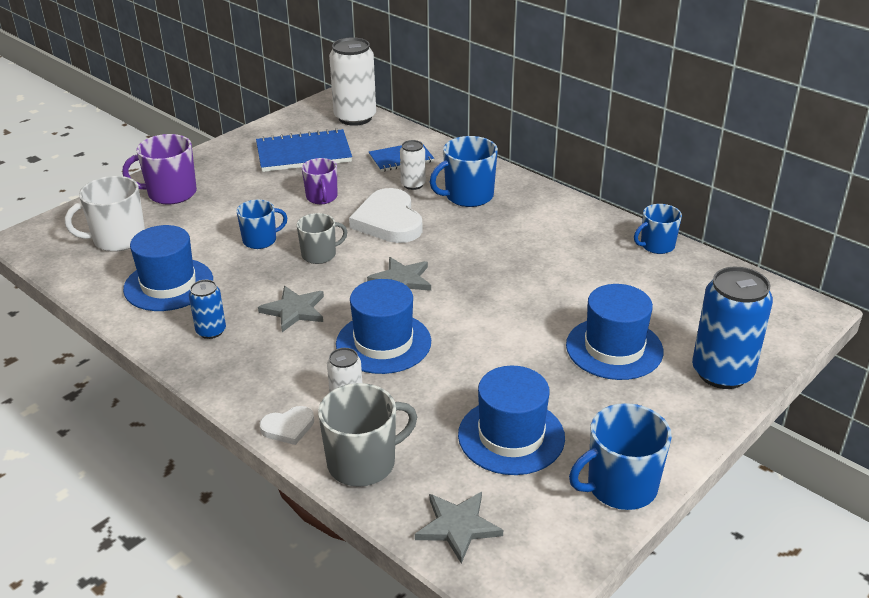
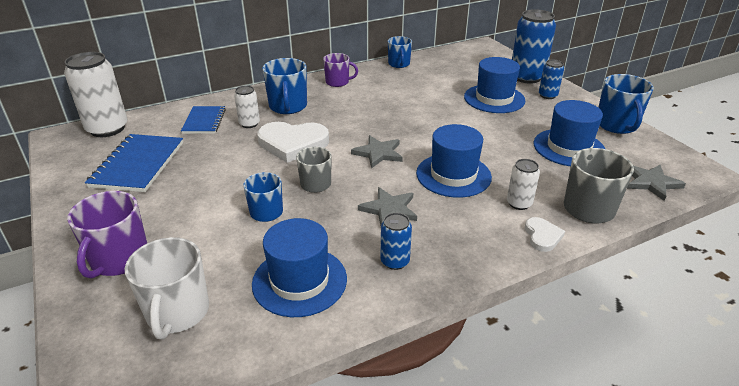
camera: 70 degrees left, 0 degrees up
purple mug [302,158,337,204] -> purple mug moved to [323,53,358,87]
none -> blue can [539,60,564,99]

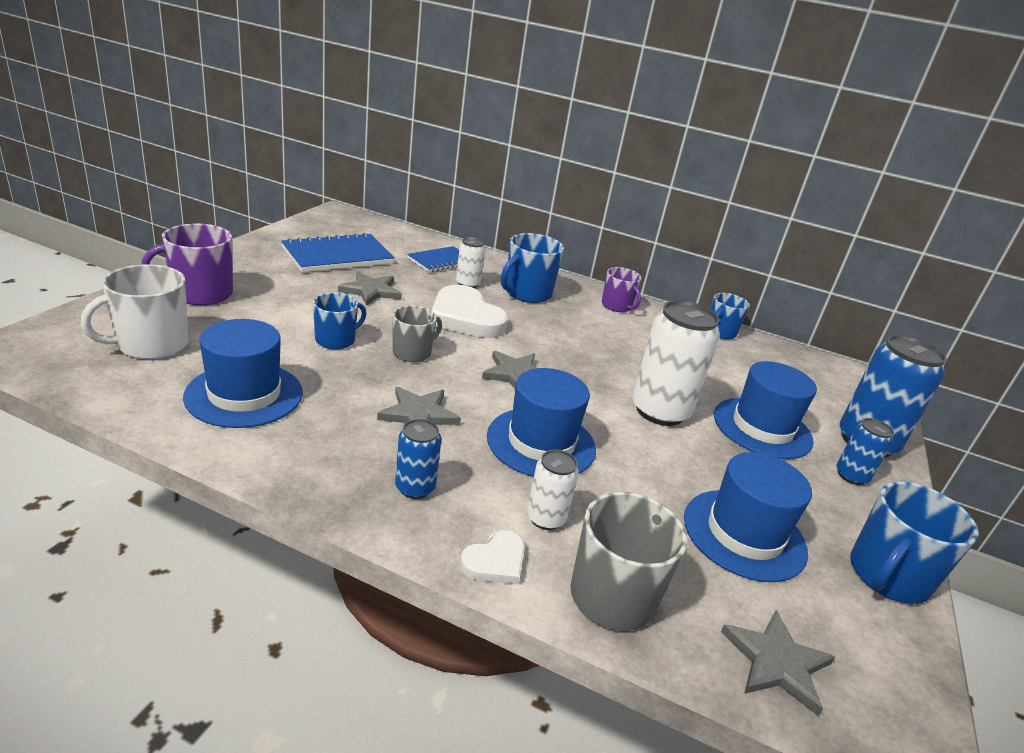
camera: 45 degrees right, 5 degrees down
white can [64,52,128,137] -> white can moved to [632,300,720,426]
blue can [380,213,412,270] -> blue can moved to [395,419,441,499]
none -> grey star [338,272,402,306]

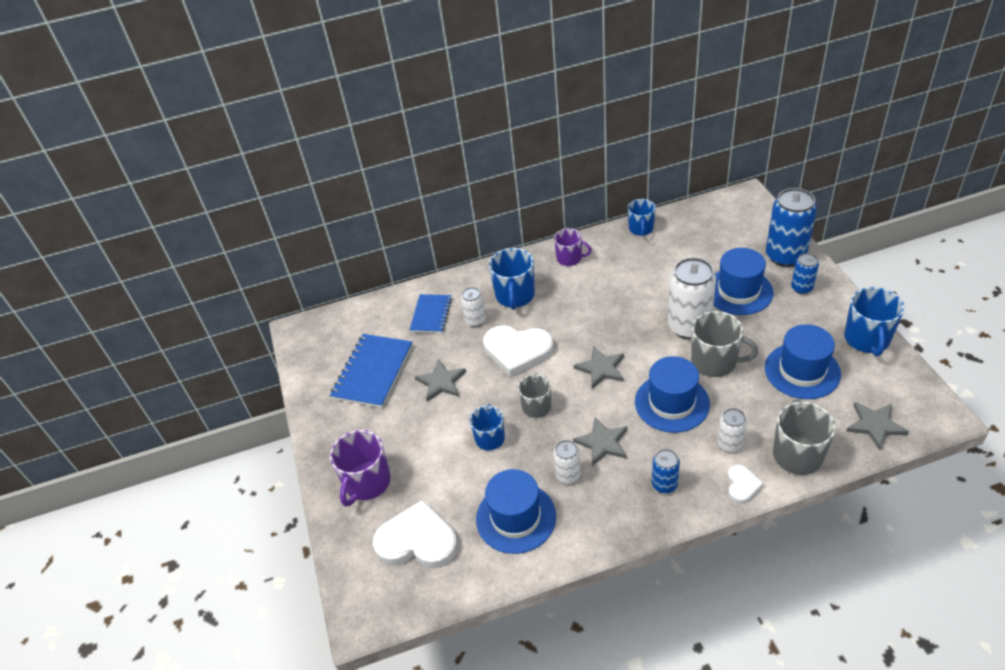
camera: 30 degrees left, 15 degrees up
white mug [81,264,188,359] -> white heart [373,500,458,568]
none -> white can [554,440,581,484]
none -> grey mug [691,311,758,377]

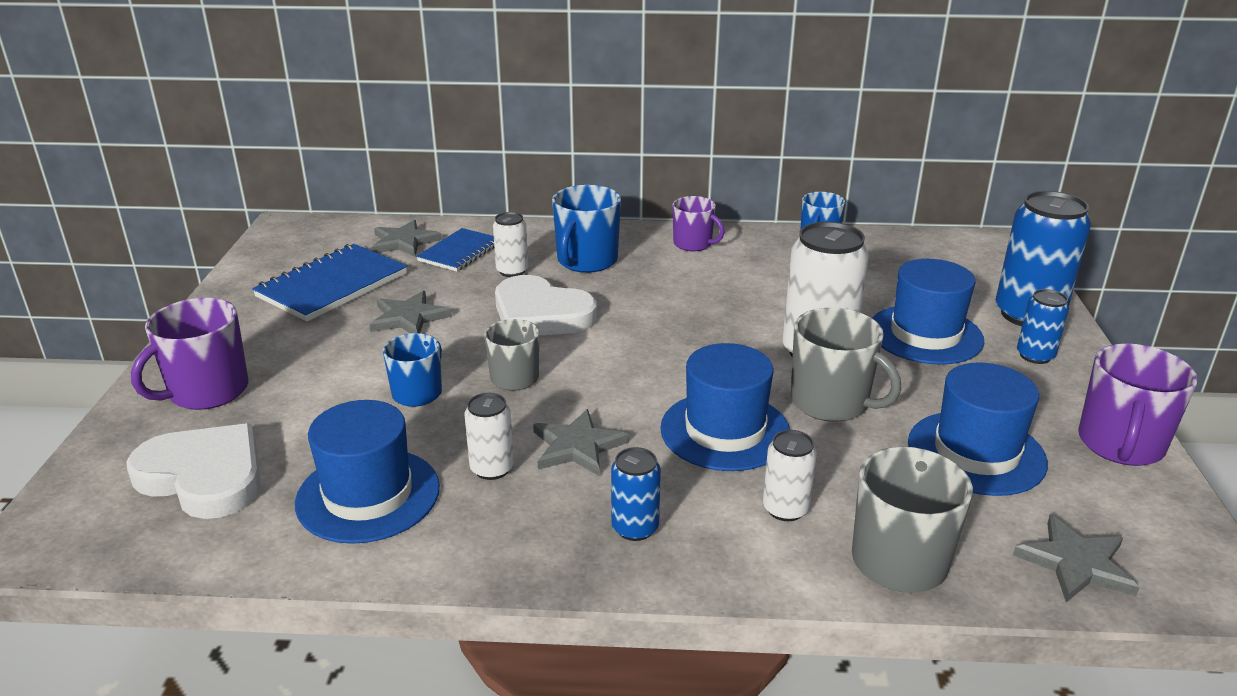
camera: 15 degrees right, 15 degrees down
grey star [574,346,624,389] -> grey star moved to [372,220,442,257]
white heart [727,464,764,504] -> none
blue mug [844,287,904,356] -> purple mug [1079,344,1198,466]

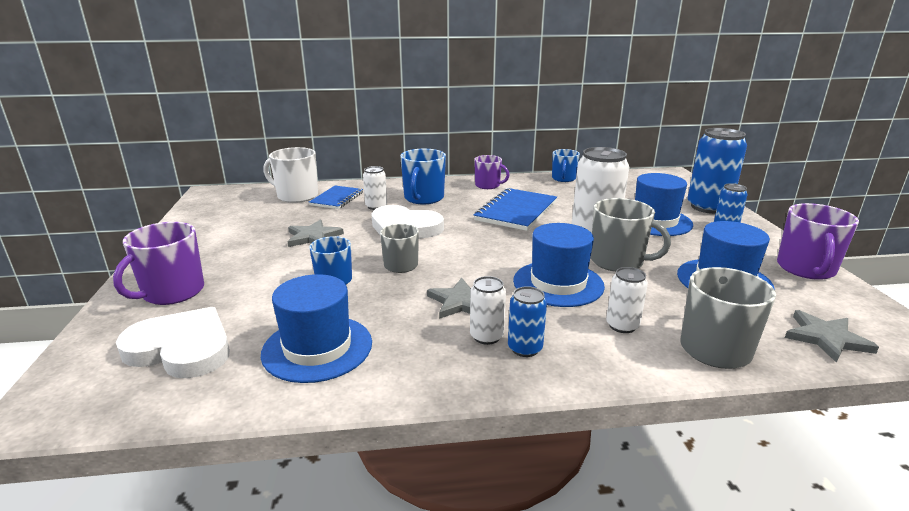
camera: 10 degrees left, 5 degrees down
blue notebook [252,244,407,322] -> blue notebook moved to [474,188,557,231]
grey star [372,220,442,257] -> white mug [263,147,318,203]
white can [465,393,514,480] -> white can moved to [470,276,506,345]

